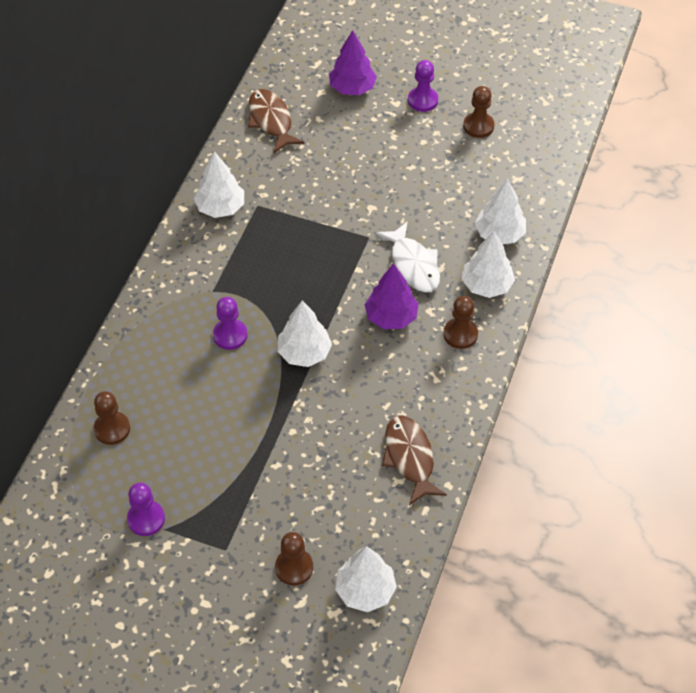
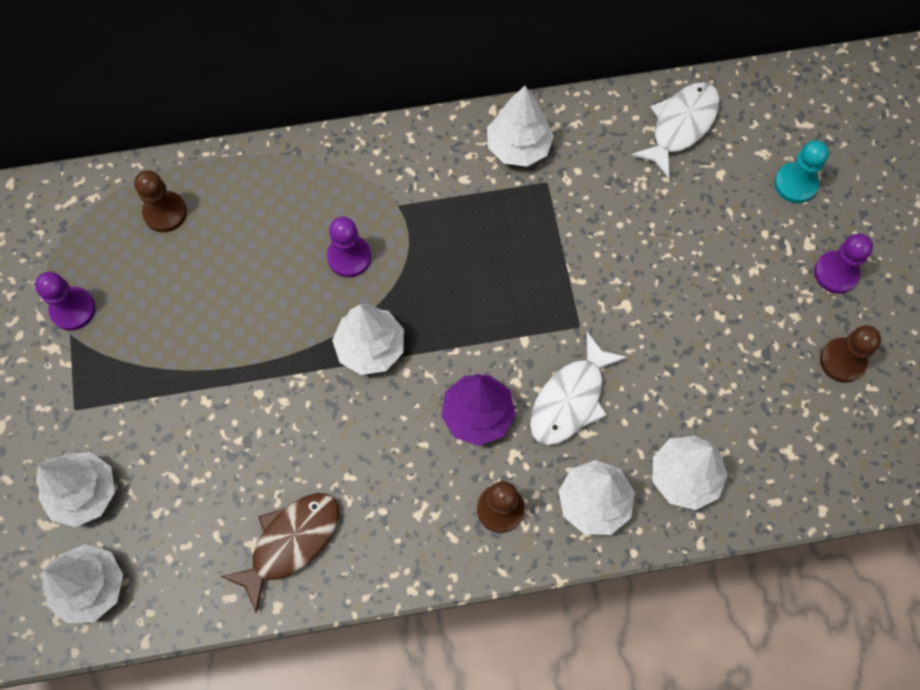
camera: 60 degrees right, 15 degrees up
brown fish [248,89,305,153] -> white fish [631,82,720,179]
brown pawn [275,532,313,585] -> white tree [36,452,115,527]
purple tree [329,30,377,95] -> turquoise pawn [774,140,829,203]

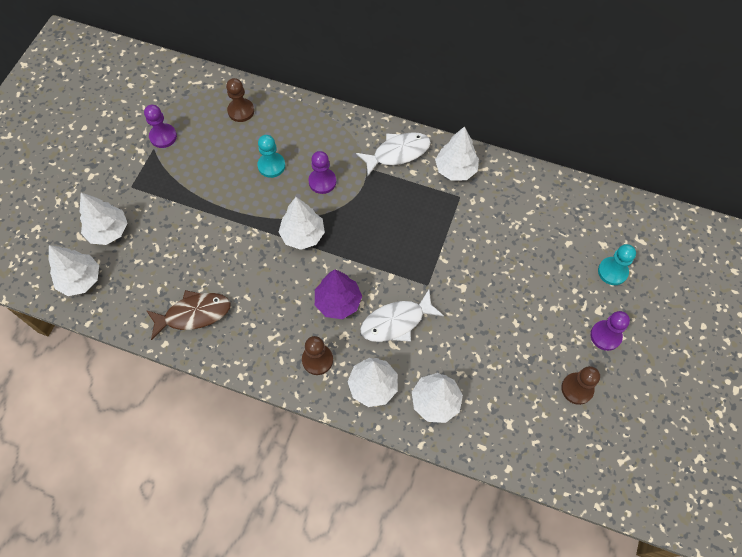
camera: 30 degrees right, 5 degrees down
white fish [631,82,720,179] -> white fish moved to [356,132,431,176]
none -> turquoise pawn [257,135,285,178]

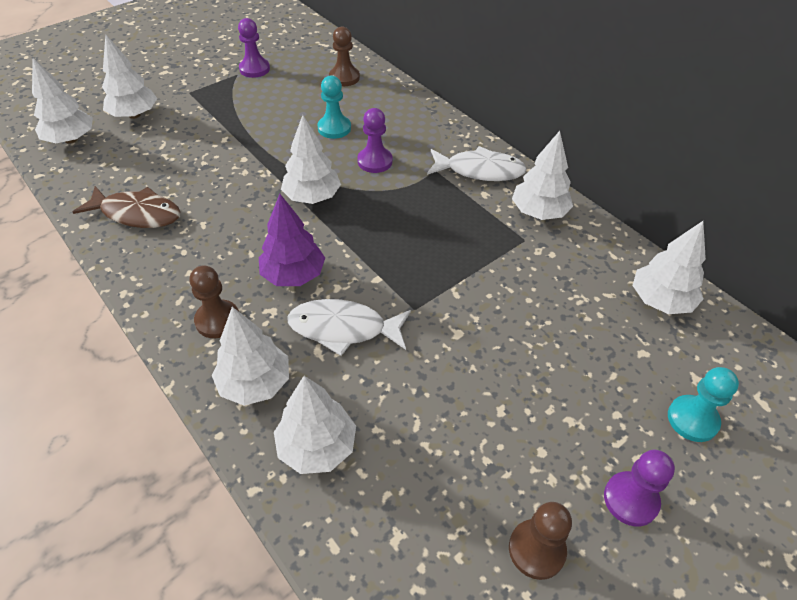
camera: 30 degrees right, 15 degrees down
none -> white tree [633,221,706,314]

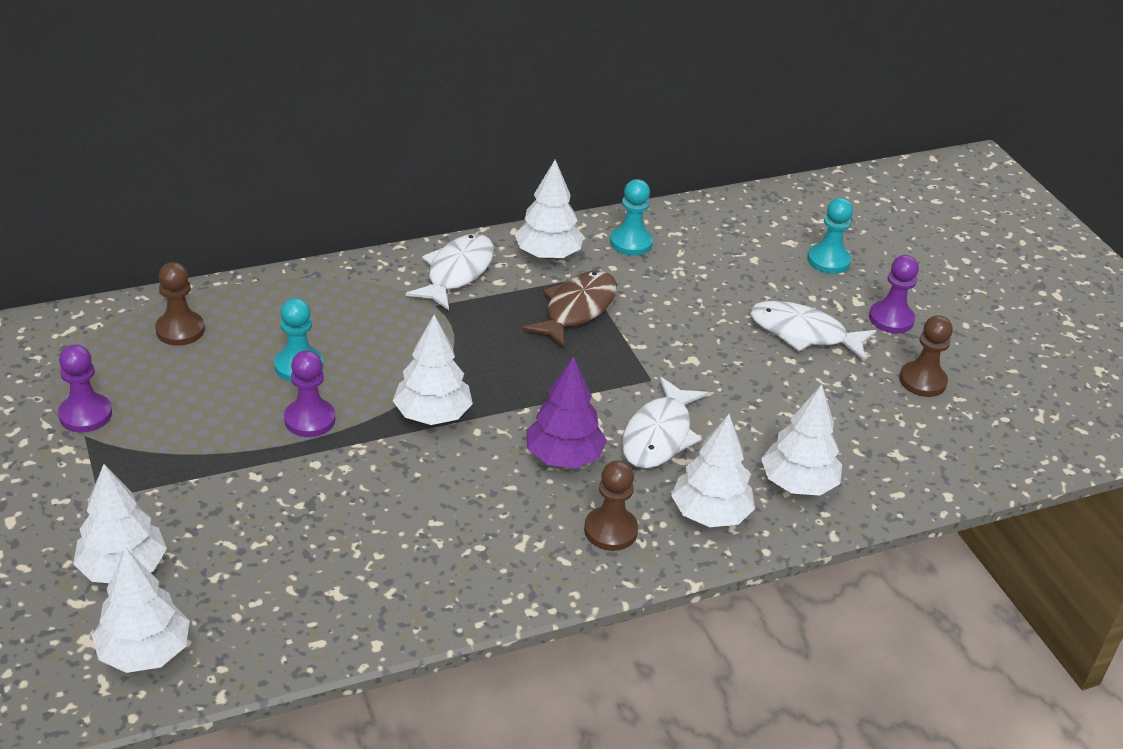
camera: 75 degrees left, 10 degrees down
brown fish [73,186,181,228] -> brown fish moved to [522,271,617,348]
purple pawn [357,108,393,173] -> purple pawn moved to [284,350,335,437]
white tree [633,221,706,314] -> none
none -> turquoise pawn [610,179,653,256]
none -> white fish [750,301,876,361]

